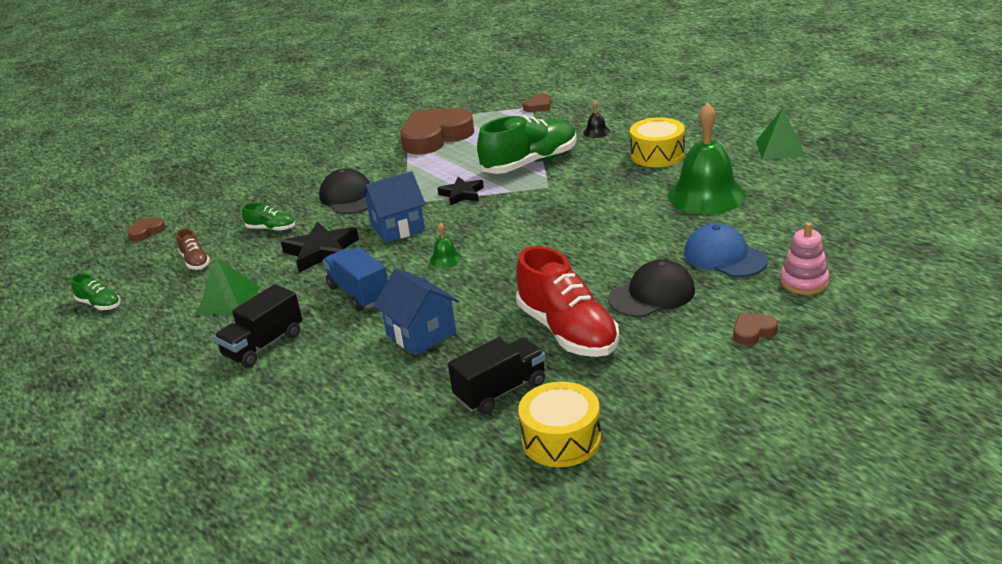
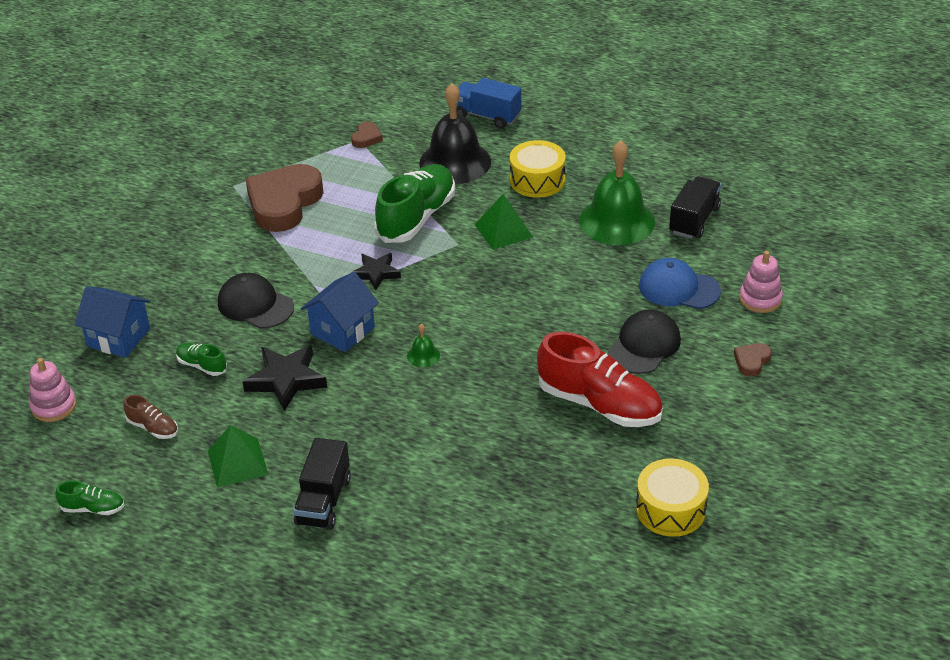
camera: 30 degrees left, 10 degrees up
brown heart [127,218,166,242] -> pink stacking toy [29,358,76,422]
green shoe [242,203,295,231] -> green shoe turned 135 degrees counterclockwise [176,343,227,376]
blue truck [323,247,388,311] -> blue truck moved to [457,78,521,128]
blue house [374,268,459,355] -> blue house moved to [75,286,151,358]
black truck [448,337,545,414] -> black truck moved to [669,176,721,239]
black bell [583,100,610,138] -> black bell [419,83,491,184], size x2.50
green pyramid [756,108,805,159] -> green pyramid moved to [475,194,533,250]

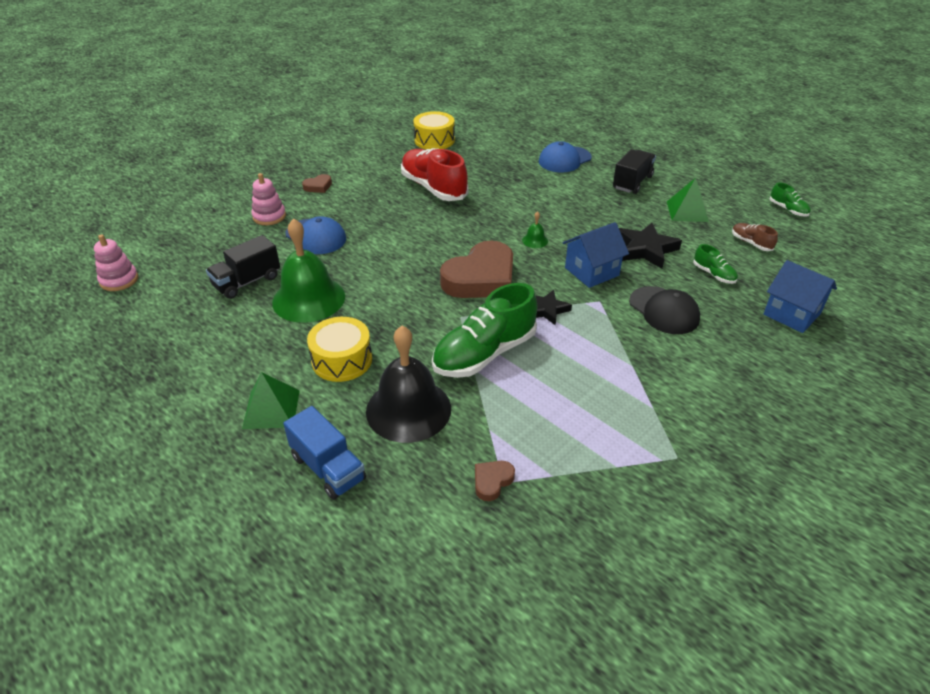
camera: 160 degrees left, 0 degrees up
pink stacking toy [29,358,76,422] -> pink stacking toy moved to [94,234,138,291]
green shoe [56,480,124,515] -> green shoe turned 150 degrees counterclockwise [770,183,811,217]
brown heart [245,164,324,232] -> brown heart moved to [440,240,513,298]
green pyramid [475,194,533,250] -> green pyramid moved to [242,372,300,429]
black cap [608,309,681,374] -> none
none -> blue cap [539,141,592,172]

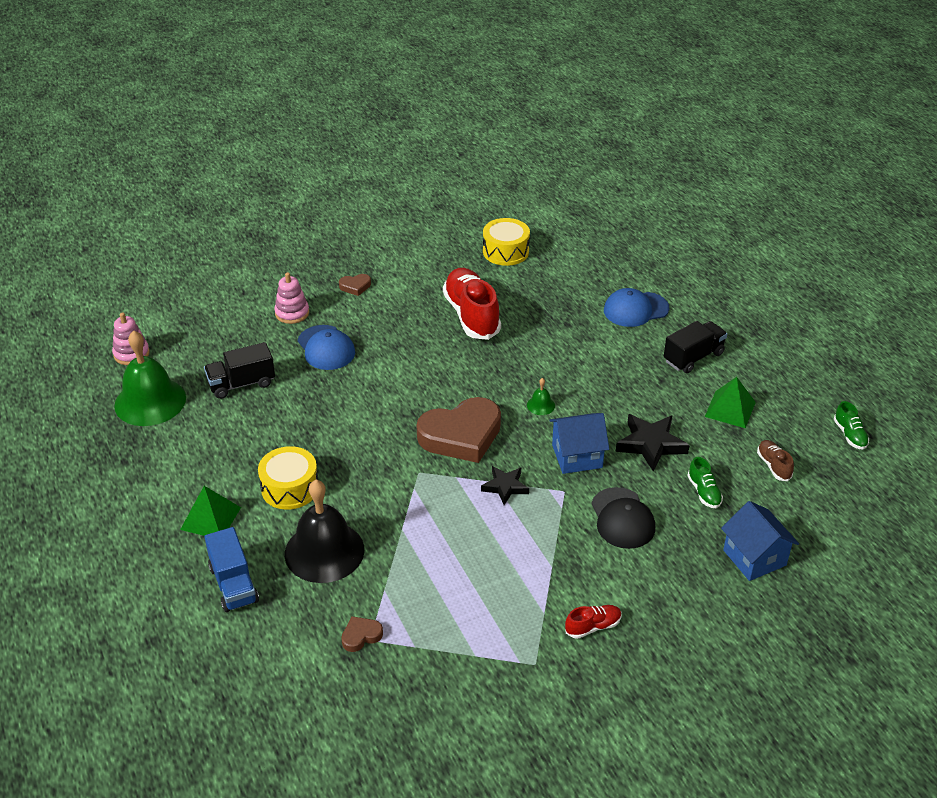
camera: 20 degrees right, 0 degrees up
green bell [272,218,345,323] -> green bell moved to [114,331,186,426]
green shoe [432,283,537,378] -> none
none -> red shoe [565,605,622,639]

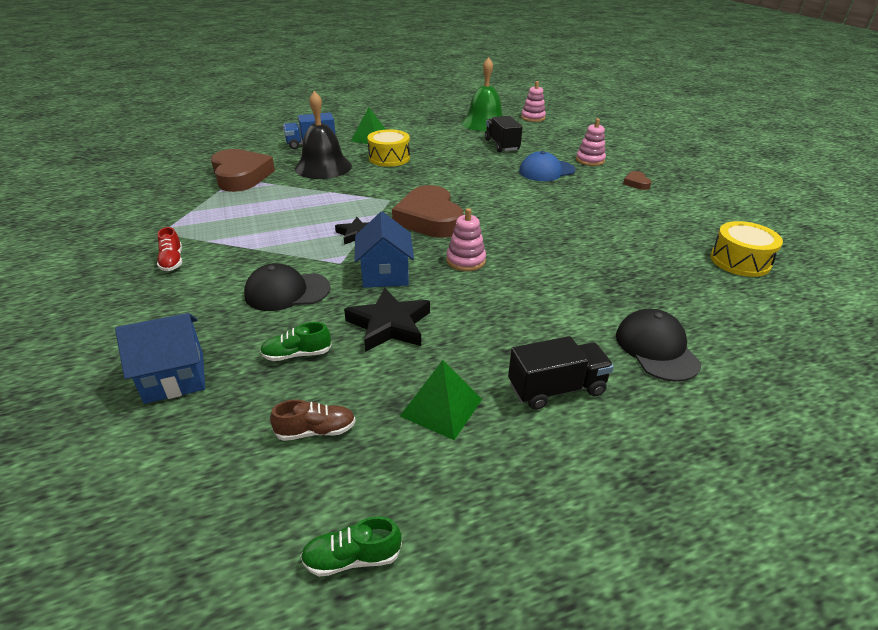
camera: 95 degrees right, 5 degrees down
brown heart [341,616,383,652] -> brown heart [211,149,275,192], size x2.37
red shoe [443,268,501,340] -> none
green bell [527,378,555,415] -> pink stacking toy [446,208,486,271]
blue cap [604,288,669,327] -> black cap [616,309,701,382]
black truck [664,321,728,373] -> black truck turned 75 degrees counterclockwise [508,336,614,410]

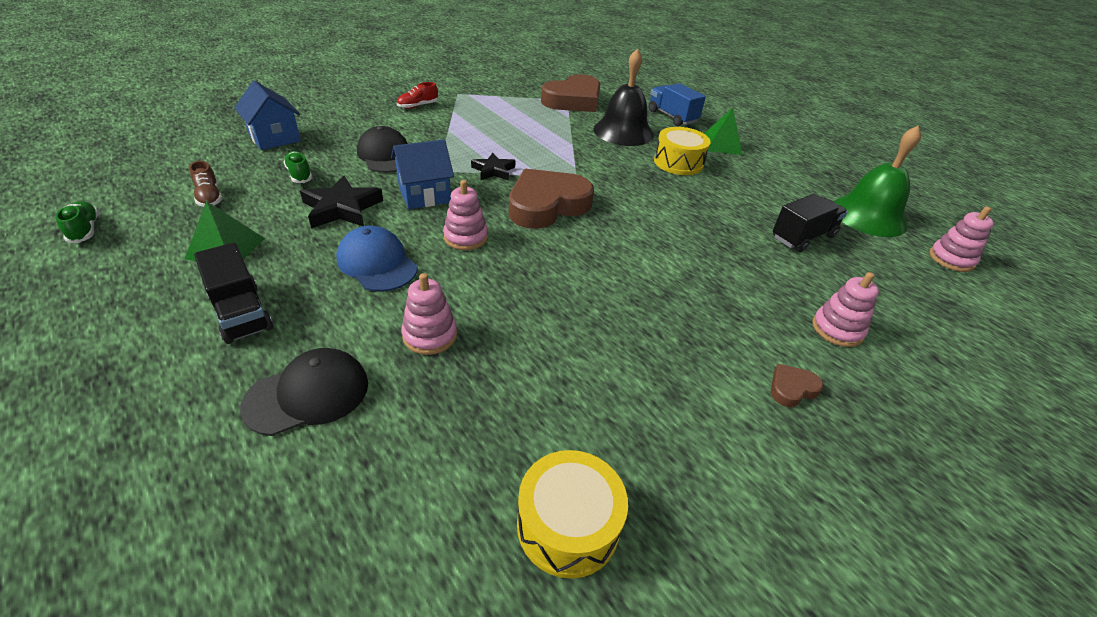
camera: 70 degrees right, 5 degrees up
blue cap [519,151,575,181] -> blue cap moved to [336,226,418,292]
none -> pink stacking toy [401,273,457,355]

